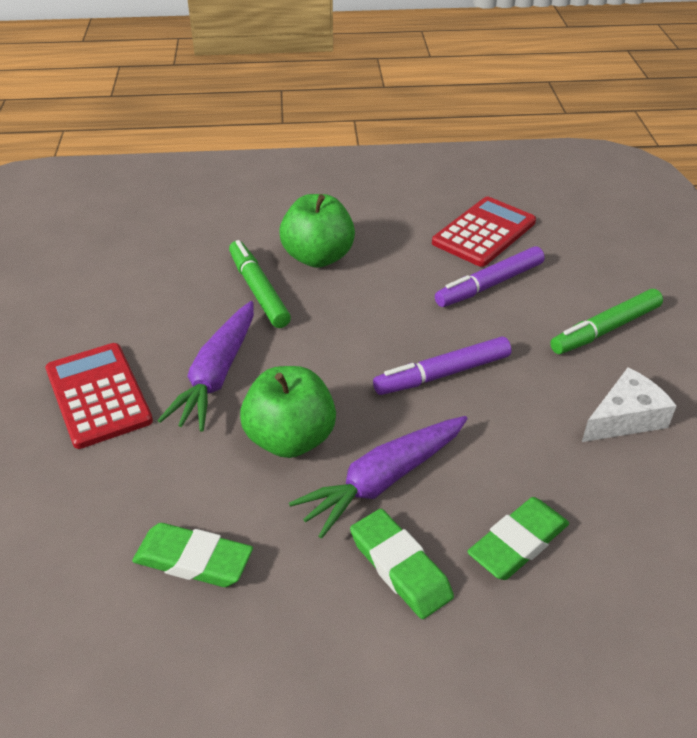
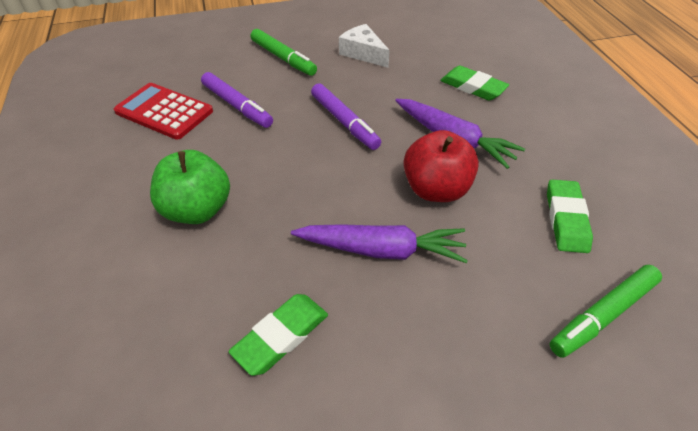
camera: 100 degrees left, 5 degrees up
red calculator [45,343,153,449] -> none
green marker [229,240,291,328] -> green marker moved to [549,265,662,358]
green apple [240,366,336,458] -> red apple [403,130,479,202]
green eraser [350,509,454,619] -> green eraser moved to [229,294,328,376]

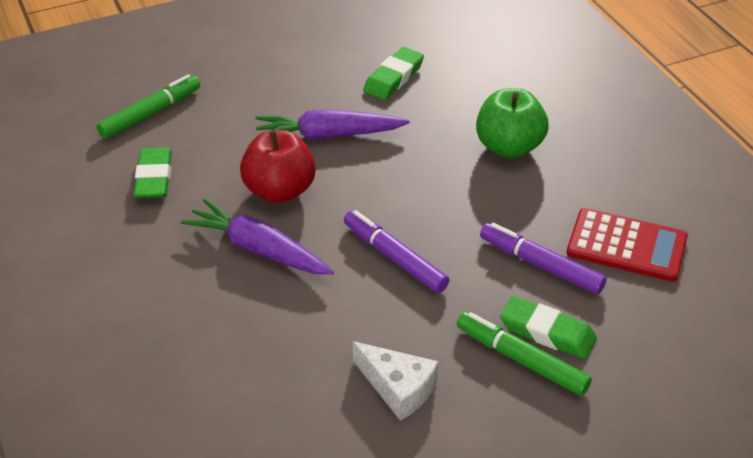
camera: 170 degrees right, 5 degrees down
green eraser [440,65,509,101] -> green eraser moved to [500,296,597,359]

